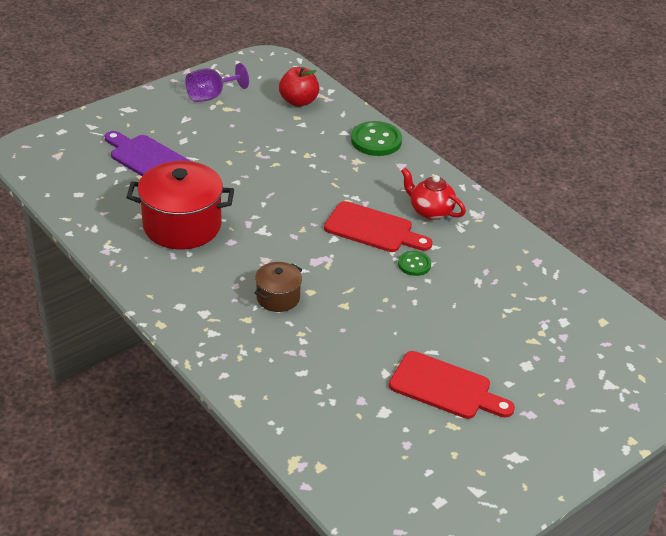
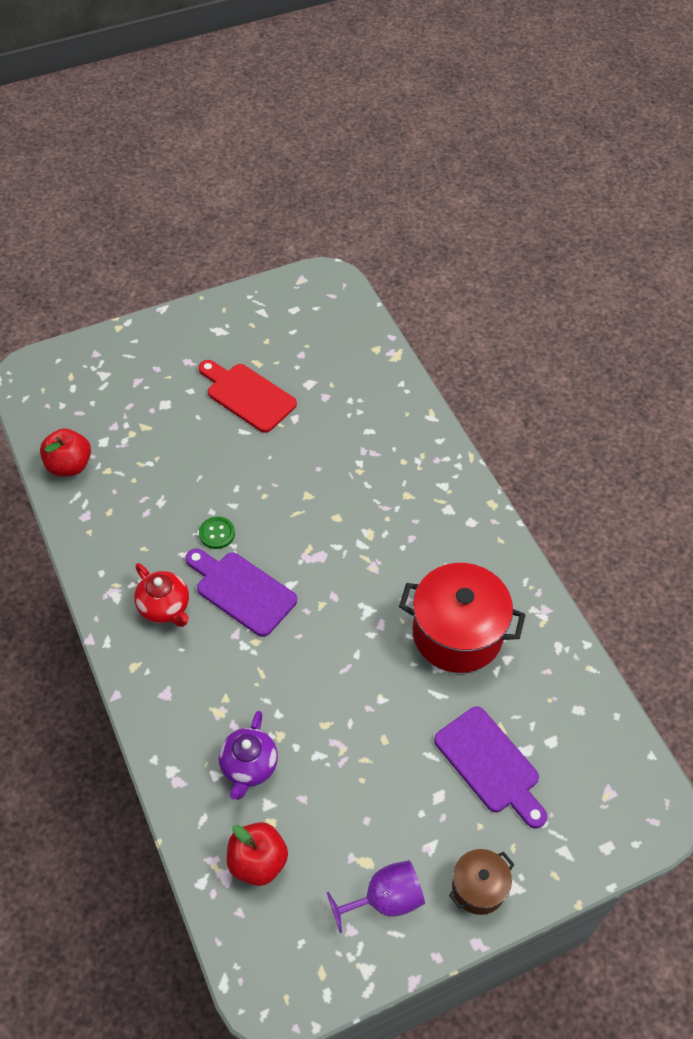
camera: 165 degrees left, 15 degrees up
brown pot [254,262,302,312] -> brown pot moved to [449,849,515,915]
red cutting board [324,201,432,252] -> purple cutting board [185,548,297,637]
green button [351,121,402,156] -> none
none -> red apple [40,428,91,477]
none -> purple teapot [219,711,278,800]

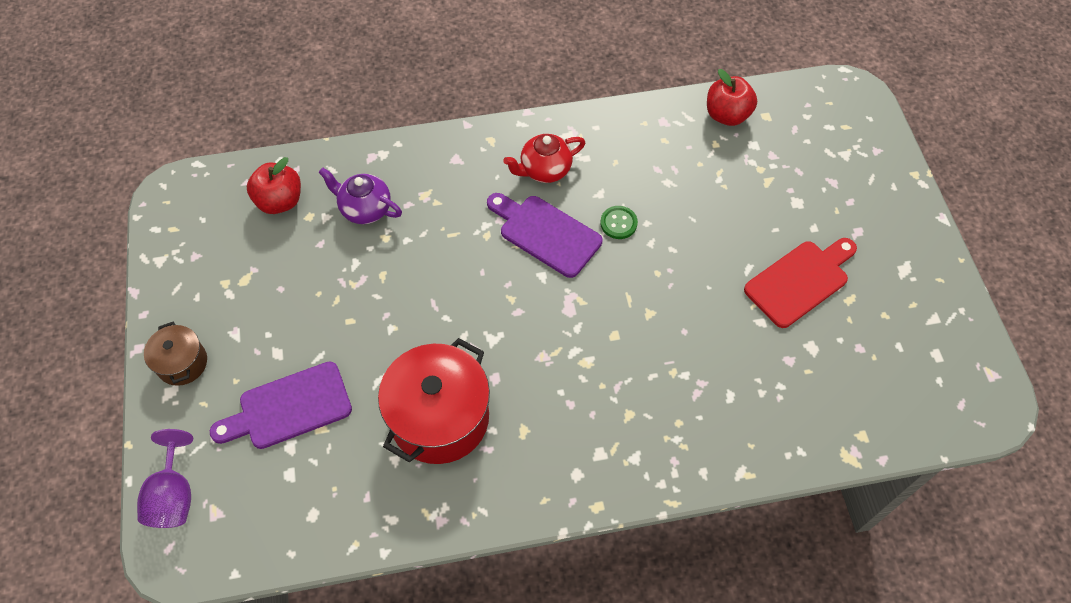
camera: 105 degrees right, 5 degrees up
purple cutting board [185,548,297,637] -> purple cutting board turned 105 degrees counterclockwise [487,193,602,278]
purple goblet [327,860,425,933] -> purple goblet moved to [137,429,193,528]

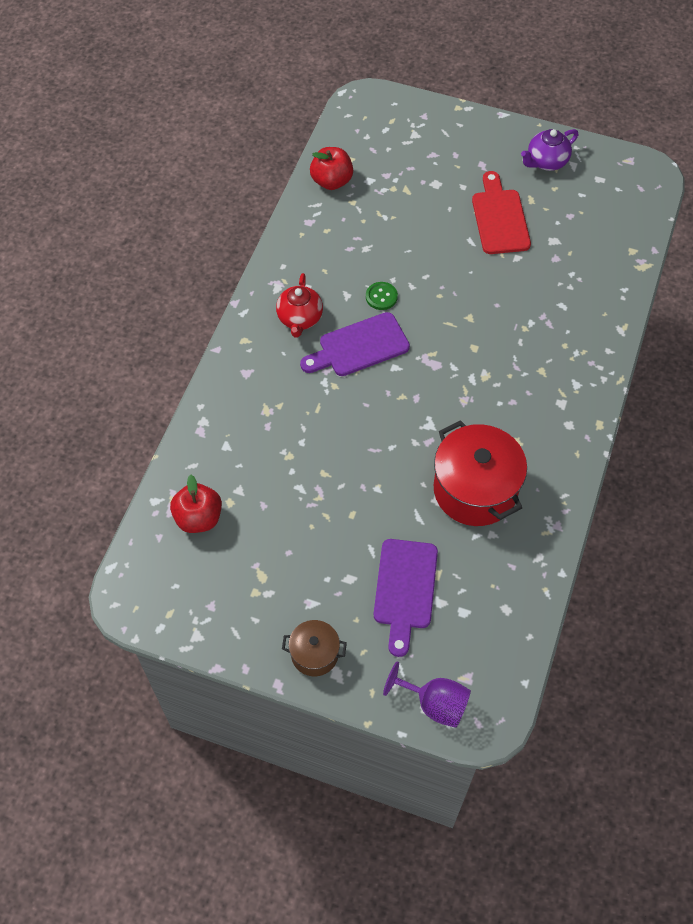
camera: 60 degrees left, 0 degrees up
purple teapot [318,167,402,224] -> purple teapot moved to [521,129,578,171]

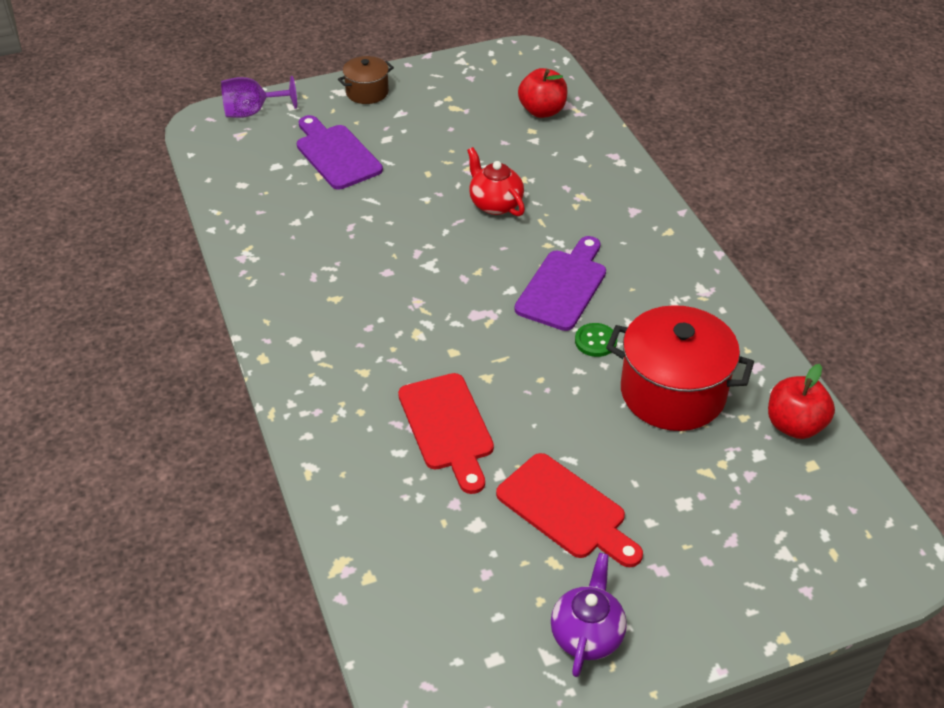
camera: 140 degrees right, 15 degrees down
red teapot [276,273,323,338] -> red teapot moved to [467,147,525,216]
red pot [434,420,527,526] -> red pot moved to [606,305,754,431]
none -> red cutting board [398,373,494,494]

